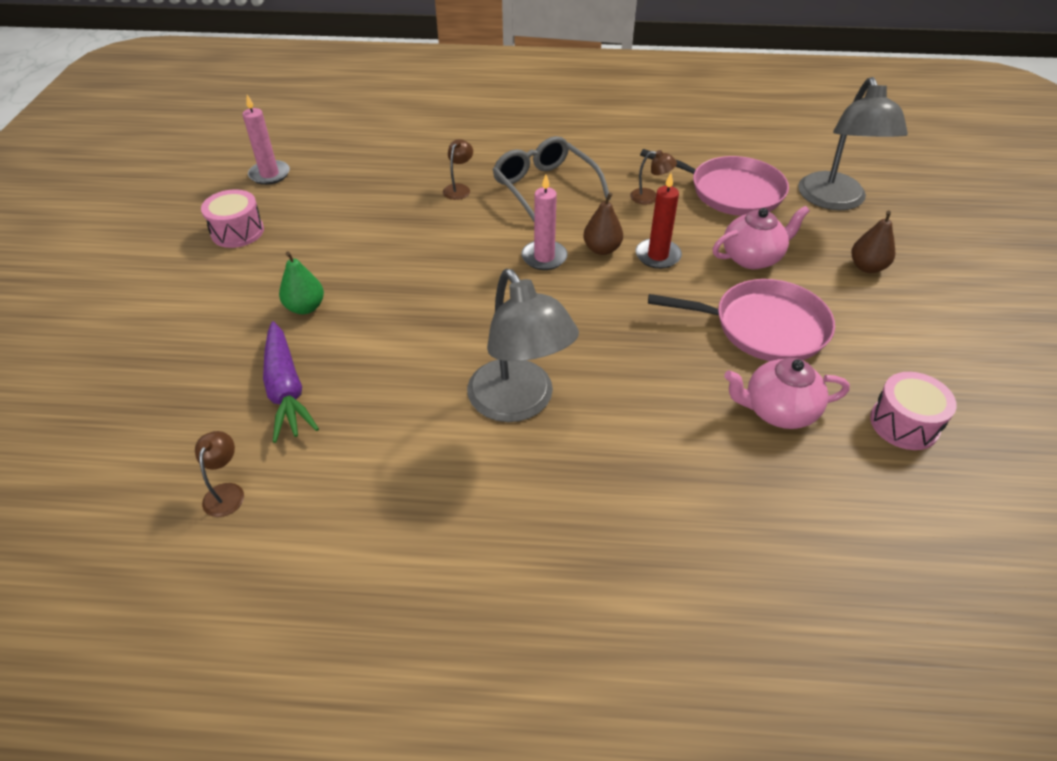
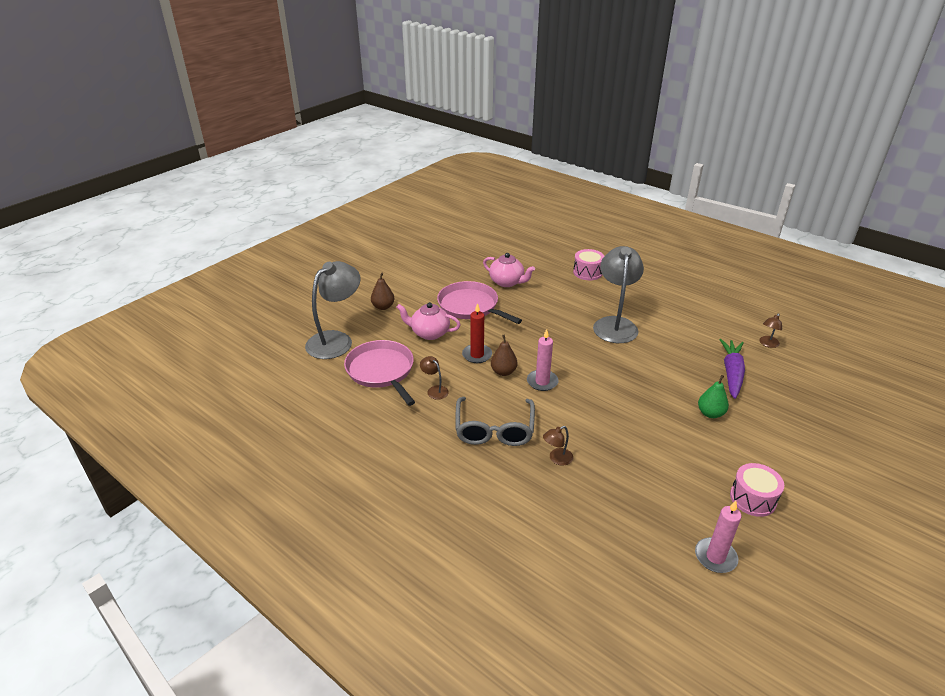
camera: 145 degrees left, 10 degrees down
pink drum [870,372,957,450] -> pink drum moved to [573,249,604,280]

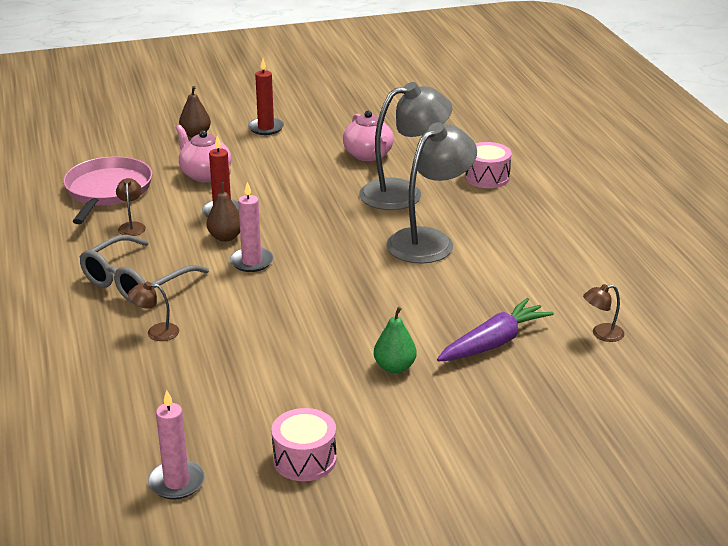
camera: 35 degrees right, 5 degrees down
grey lamp [305,261,361,359] -> grey lamp moved to [359,82,453,210]
pink pan [437,281,522,324] -> none
none -> red candle [248,59,284,135]

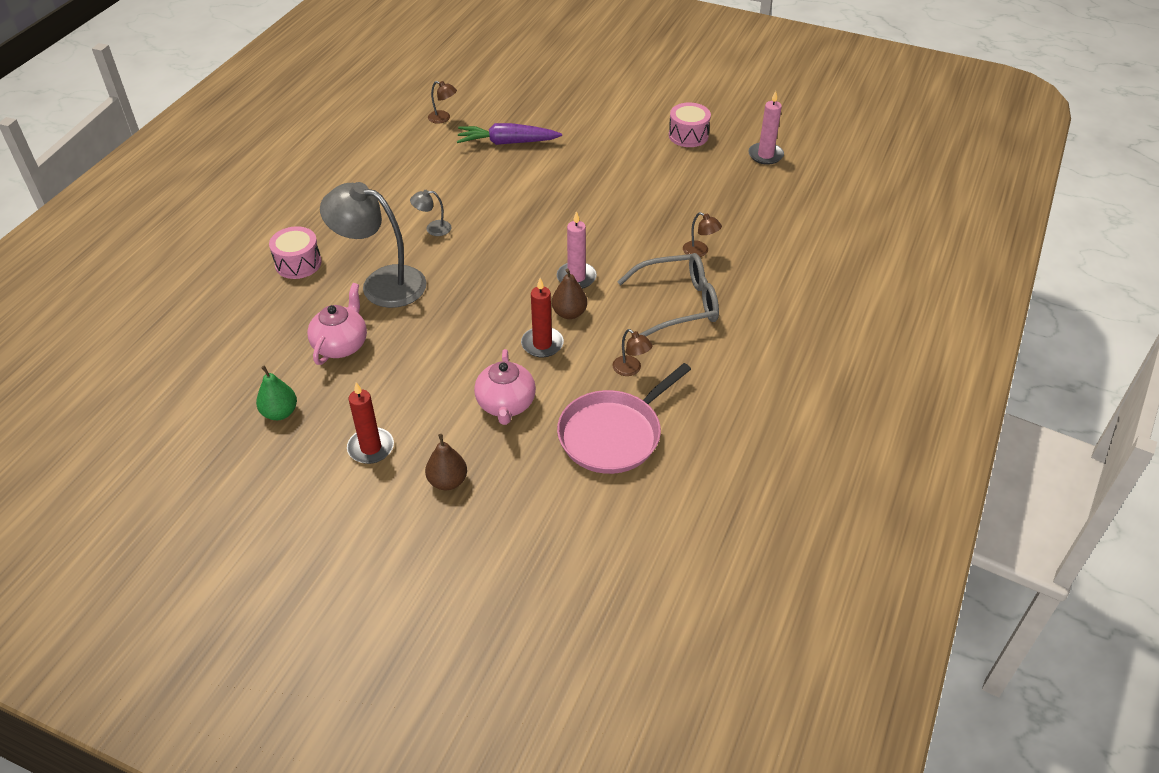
camera: 140 degrees left, 15 degrees up
brown lamp [116,178,146,236] -> brown lamp turned 75 degrees counterclockwise [612,329,653,376]
green pear [374,307,417,374] -> green pear moved to [256,366,297,420]
grey lamp [386,122,477,264] -> grey lamp [410,190,451,236], size x0.42

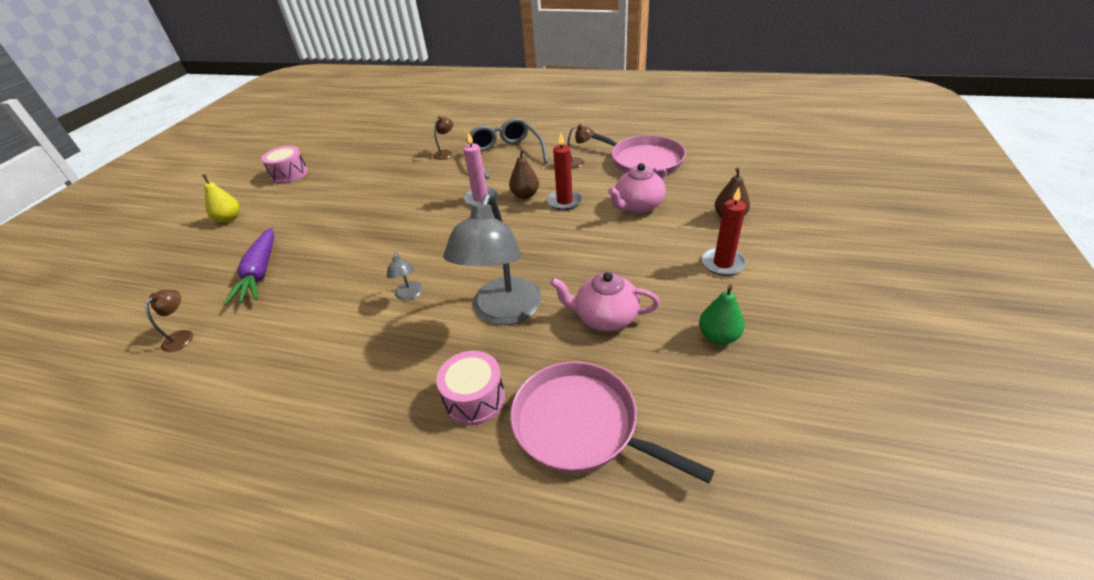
camera: 95 degrees left, 5 degrees down
pink teapot [474,349,536,425] -> pink teapot turned 150 degrees clockwise [608,163,667,213]
brown lamp [612,329,653,376] -> brown lamp turned 45 degrees clockwise [567,124,594,168]
pink candle [748,91,784,165] -> none
none -> yellow pear [202,174,240,223]
none -> pink pan [510,361,715,483]

